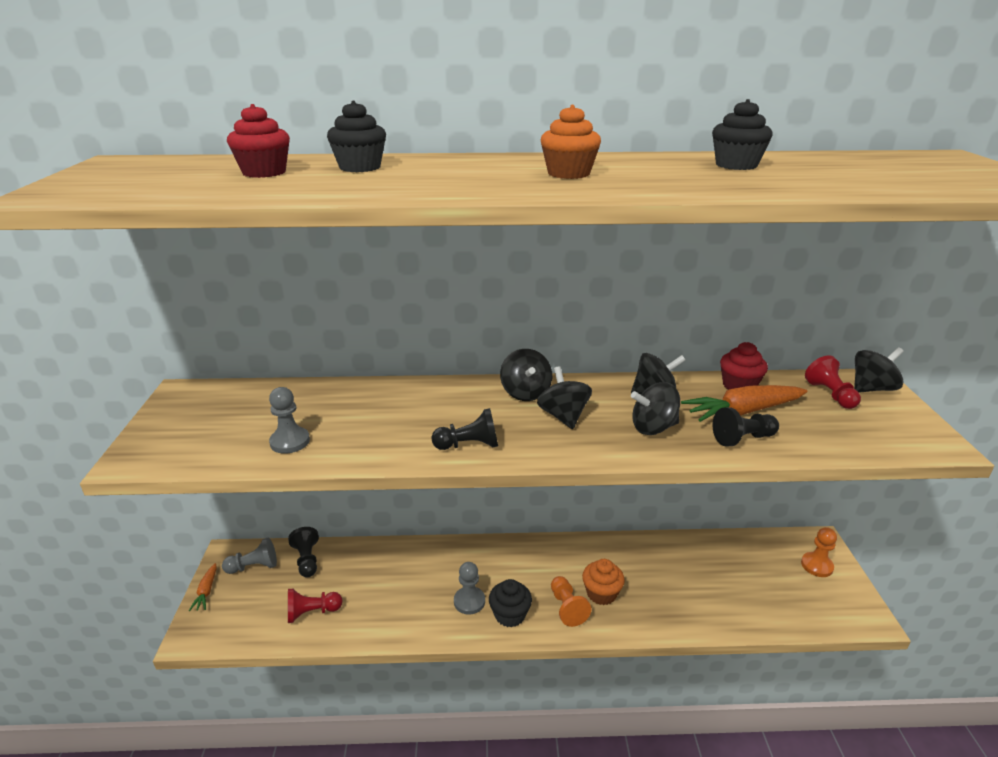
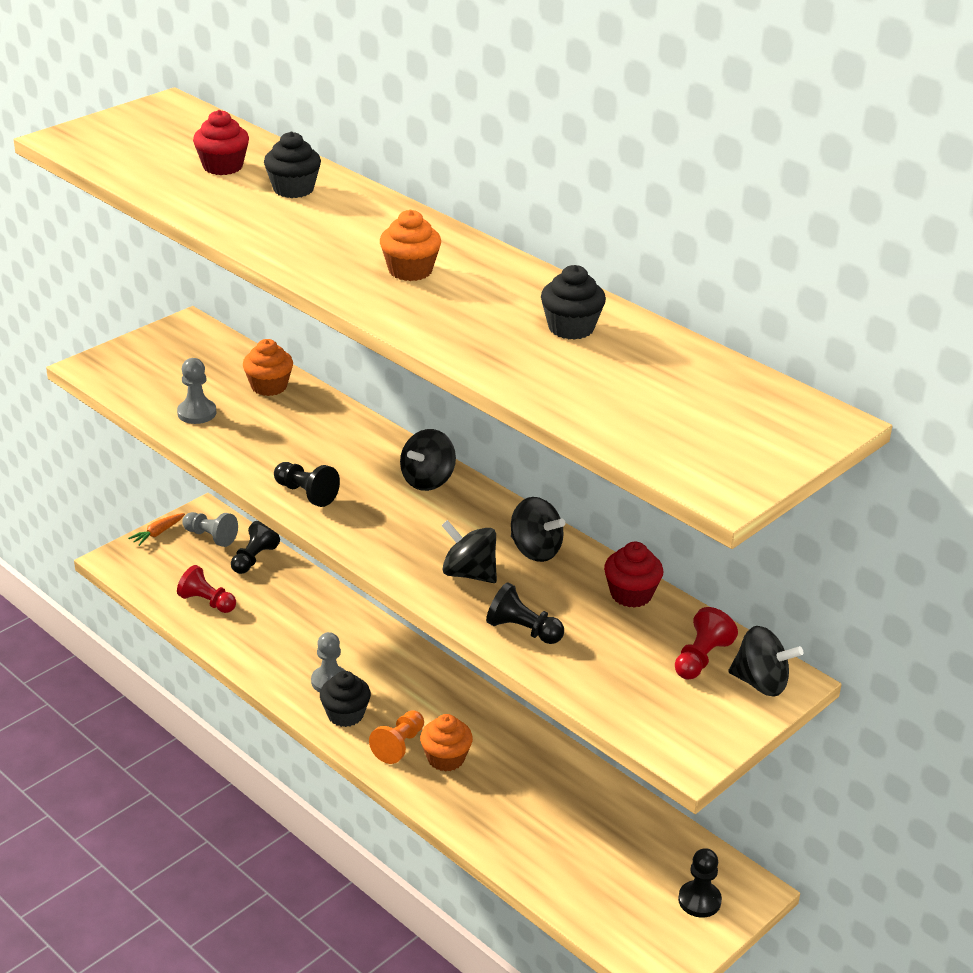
camera: 45 degrees right, 5 degrees up
black spinning top [537,366,592,429] -> none
orange carrot [681,385,808,422] -> none
orange pawn [801,527,837,577] -> black pawn [678,848,722,918]
none -> orange cupcake [243,339,293,396]

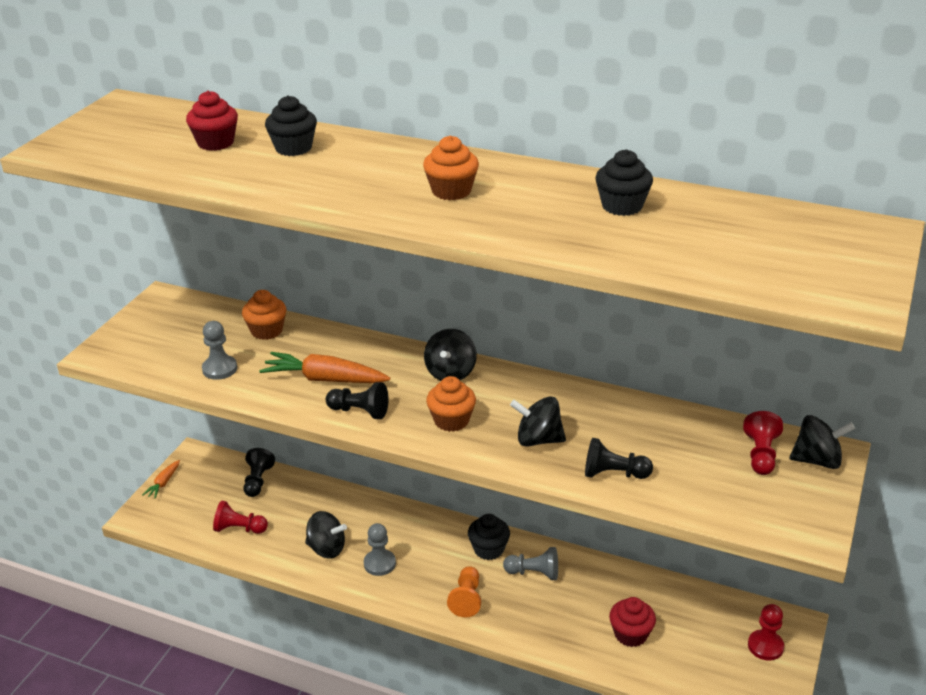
camera: 20 degrees left, 0 degrees up
grey pawn [182,512,238,547] -> grey pawn moved to [503,547,558,580]
black cupcake [320,671,371,727] -> black cupcake moved to [468,514,510,560]
orange cupcake [420,714,473,772] -> orange cupcake moved to [426,376,476,432]
black spinning top [511,497,565,562] -> black spinning top moved to [305,511,347,558]
red cupcake [604,542,663,608] -> red cupcake moved to [609,597,656,647]
black pawn [678,848,722,918] -> red pawn [748,604,784,661]
none -> orange carrot [259,352,390,383]

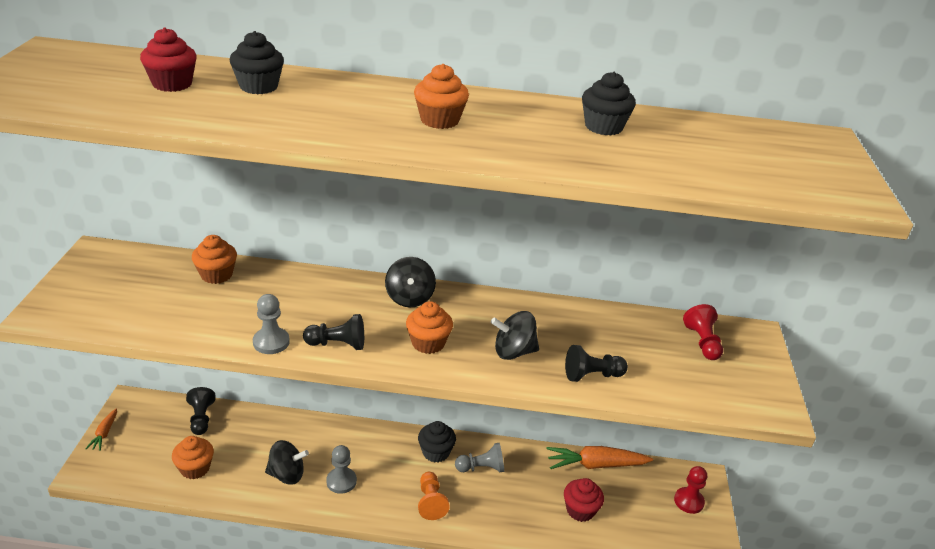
camera: 20 degrees left, 0 degrees up
grey pawn [202,321,237,380] -> grey pawn moved to [253,294,290,354]
red pawn [213,501,268,534] -> orange cupcake [172,436,214,479]
orange carrot [259,352,390,383] -> orange carrot moved to [546,446,653,469]
black spinning top [789,415,855,469] -> none

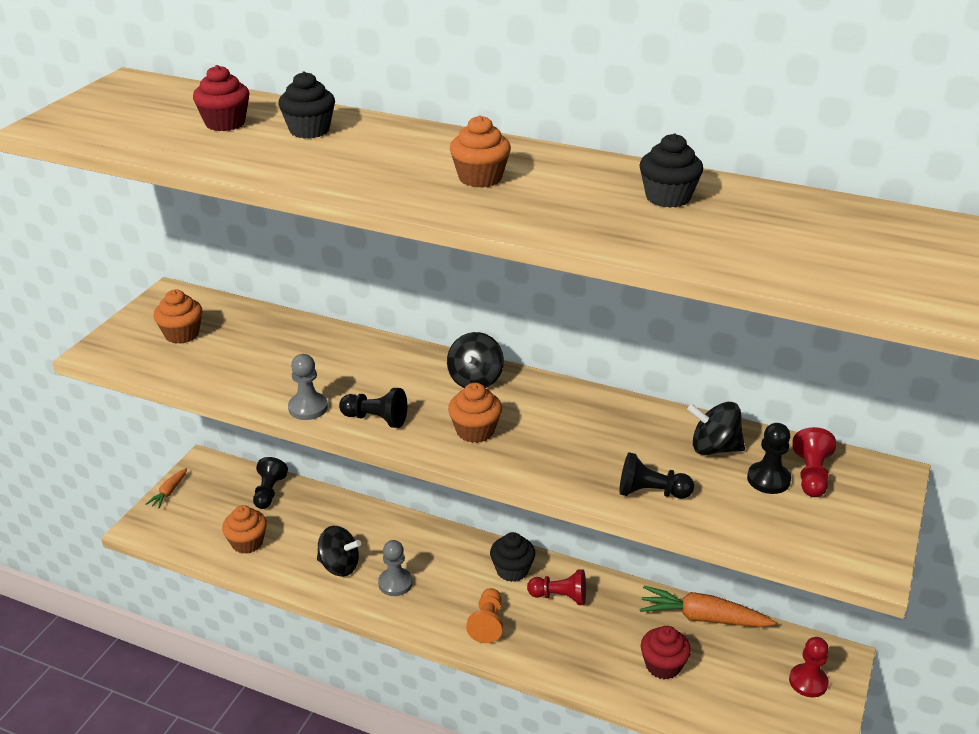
camera: 20 degrees right, 0 degrees up
orange cupcake [192,235,237,284] -> orange cupcake moved to [154,290,202,344]
grey pawn [455,443,504,472] -> red pawn [527,569,586,605]
black spinning top [491,311,539,360] -> black spinning top moved to [687,402,745,455]
none -> black pawn [747,423,791,494]

